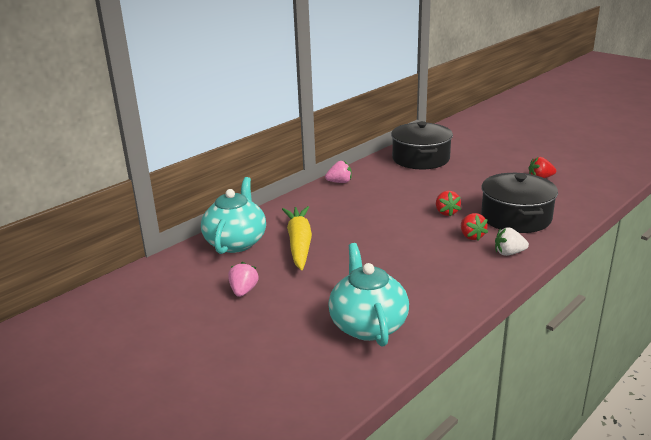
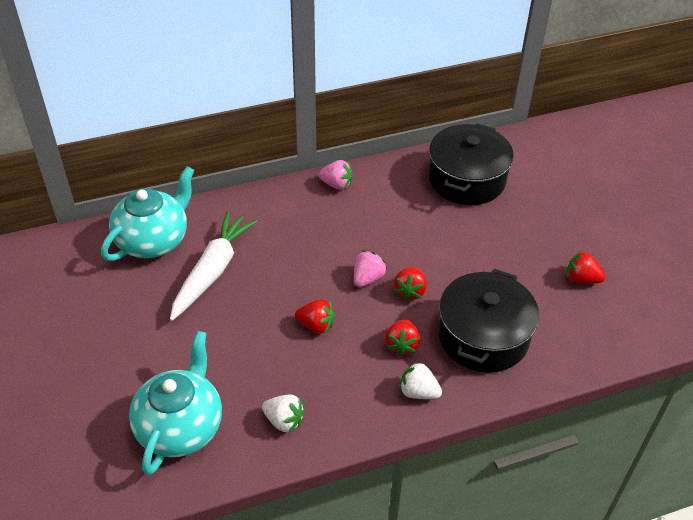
camera: 25 degrees right, 20 degrees up
pink strawberry [228,262,258,297] -> pink strawberry moved to [354,250,387,287]
yellow carrot [282,206,312,270] -> white carrot [170,212,257,321]
none -> white strawberry [262,394,305,434]
none -> red strawberry [295,299,335,334]

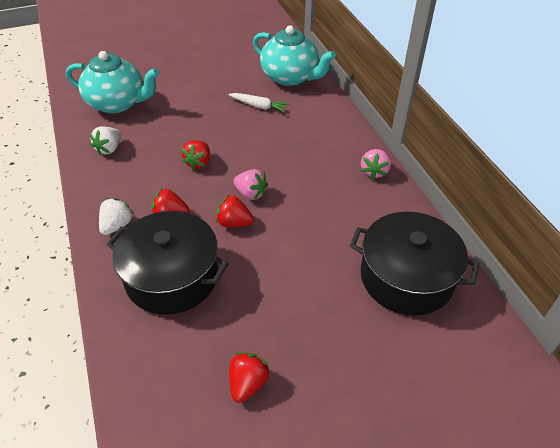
camera: 90 degrees right, 0 degrees up
white carrot [170,212,257,321] -> white carrot [228,93,290,113], size x0.54

